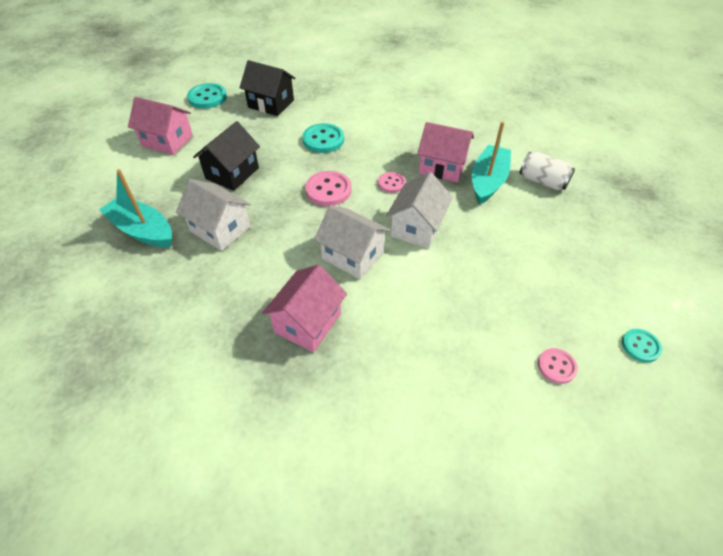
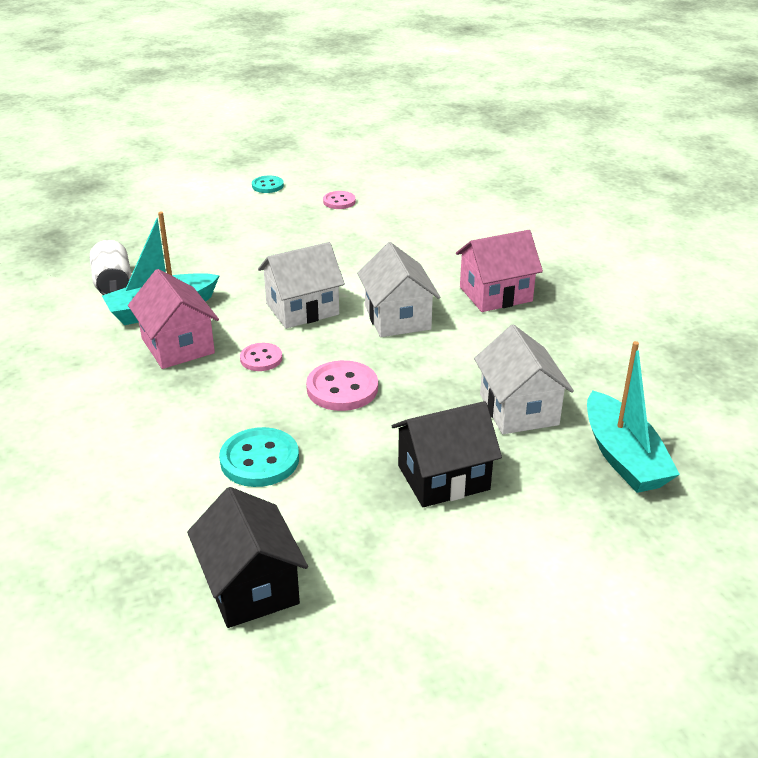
camera: 140 degrees left, 15 degrees down
pink house [128,97,193,155] -> none
turquoise button [187,83,227,109] -> none

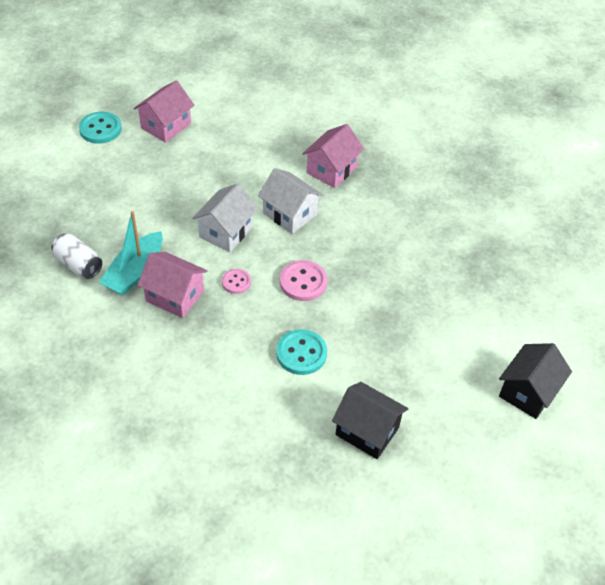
camera: 35 degrees left, 15 degrees up
turquoise button [252,176,284,193] -> turquoise button [79,112,122,144], size x1.64
pink button [323,191,356,209] -> pink house [133,80,194,143]
black house [392,401,502,507] -> black house moved to [499,343,572,419]
white house [474,325,574,434] -> none
turquoise boat [587,341,680,493] -> none

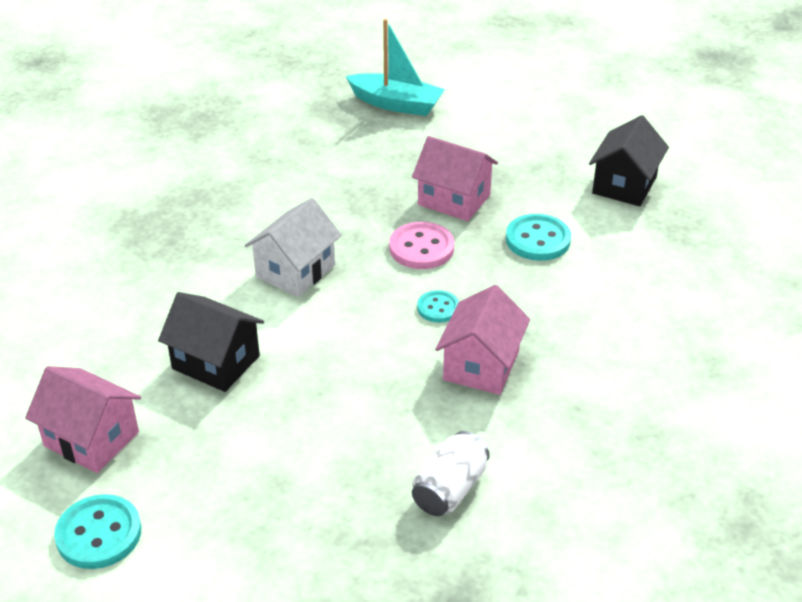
camera: 95 degrees left, 10 degrees down
turquoise boat [99,211,163,296] -> turquoise boat moved to [346,19,445,116]
white house [192,184,258,252] -> none
pink button [222,269,251,294] -> turquoise button [417,290,459,323]
pink house [302,124,364,188] -> pink house moved to [412,136,498,221]
black house [499,343,572,419] -> black house moved to [158,292,264,392]

